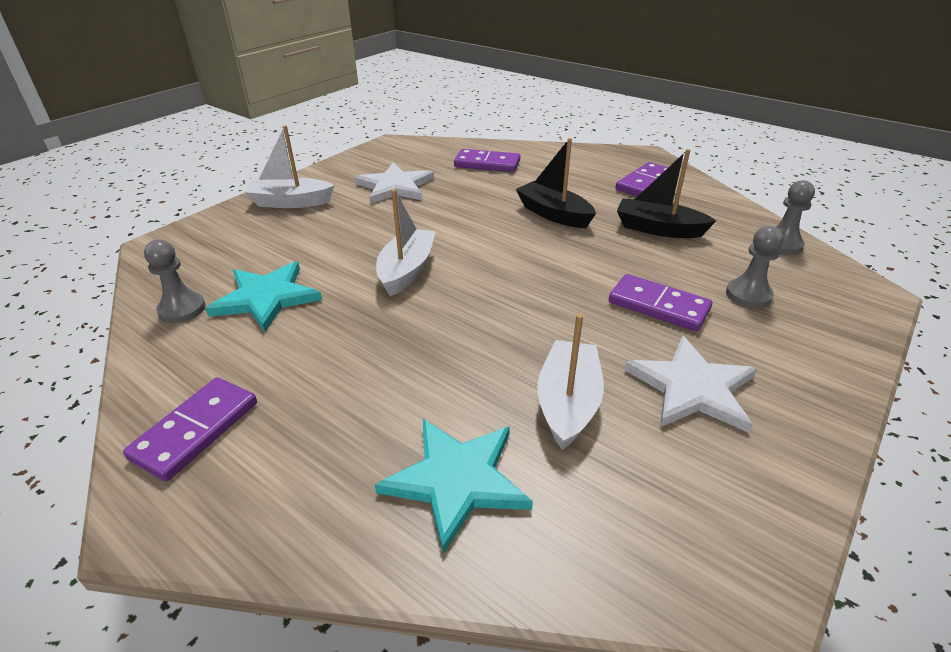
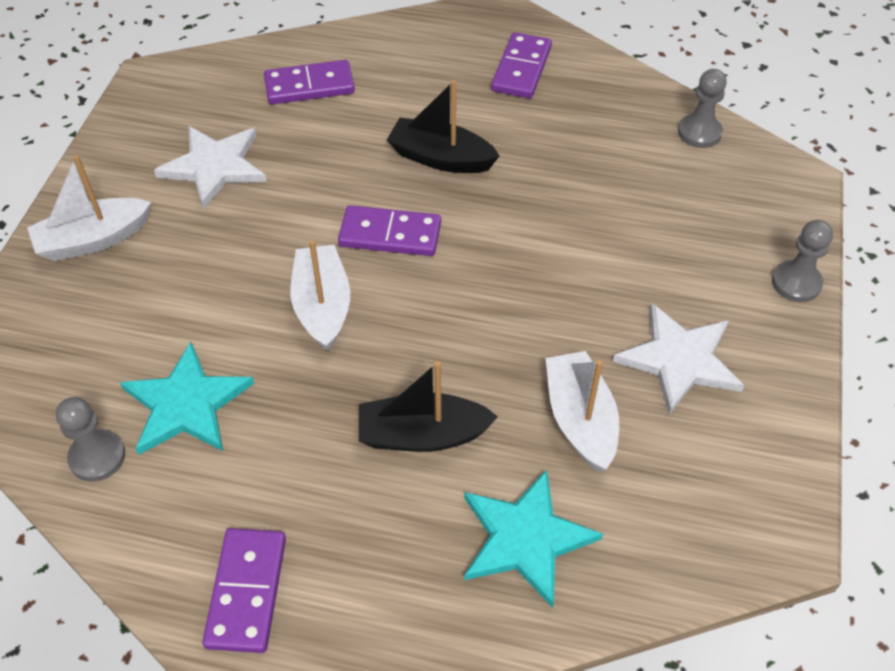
camera: 25 degrees left, 15 degrees up
purple domino [609,274,712,331] -> purple domino moved to [338,205,441,256]
black boat [617,149,716,238] -> black boat moved to [358,361,498,452]
grey pawn [726,226,783,308] -> grey pawn moved to [772,220,833,302]

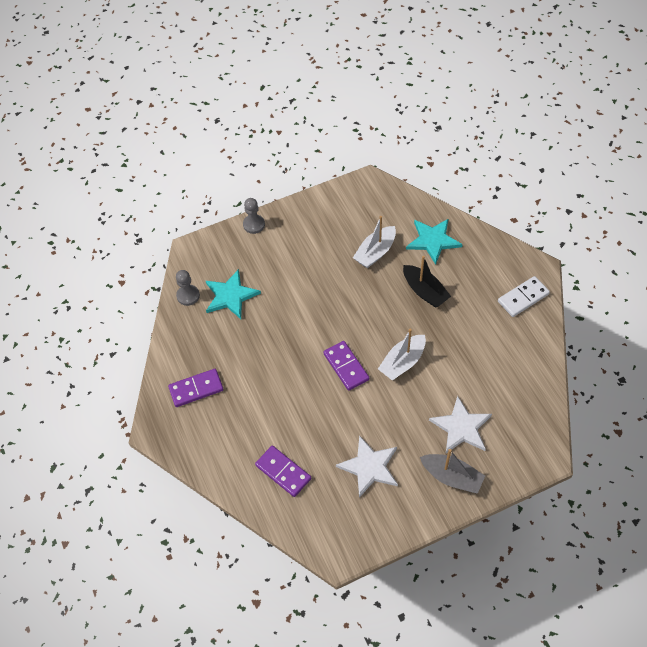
camera: 125 degrees left, 5 degrees up
white boat [27,155,151,261] -> grey boat [420,449,485,494]
grey pawn [56,397,125,482] -> none
turquoise star [120,342,254,455] -> turquoise star moved to [206,269,261,319]
purple domino [202,528,286,653] -> white domino [498,276,550,317]
black boat [387,80,500,173] -> none
white star [613,303,745,414] -> white star moved to [429,396,492,453]

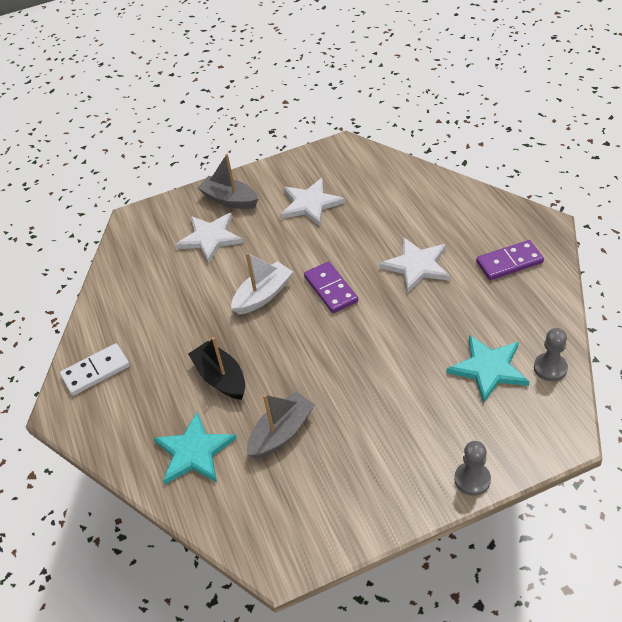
camera: 175 degrees left, 10 degrees down
purple domino [255,446,311,497] -> none
white boat [353,216,396,268] -> grey boat [247,392,315,459]
none -> white star [379,237,450,293]

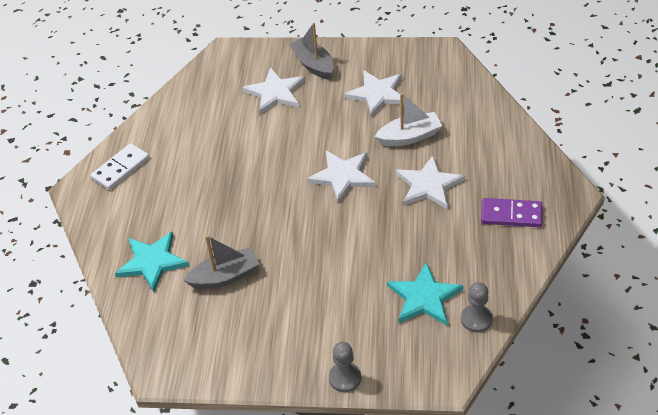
camera: 25 degrees right, 0 degrees up
white domino [60,343,130,396] -> white domino turned 45 degrees counterclockwise [91,143,149,190]
black boat [188,337,245,400] -> none
white boat [231,252,293,315] -> white boat moved to [375,93,443,146]
purple domino [304,262,358,313] -> white star [307,150,376,203]

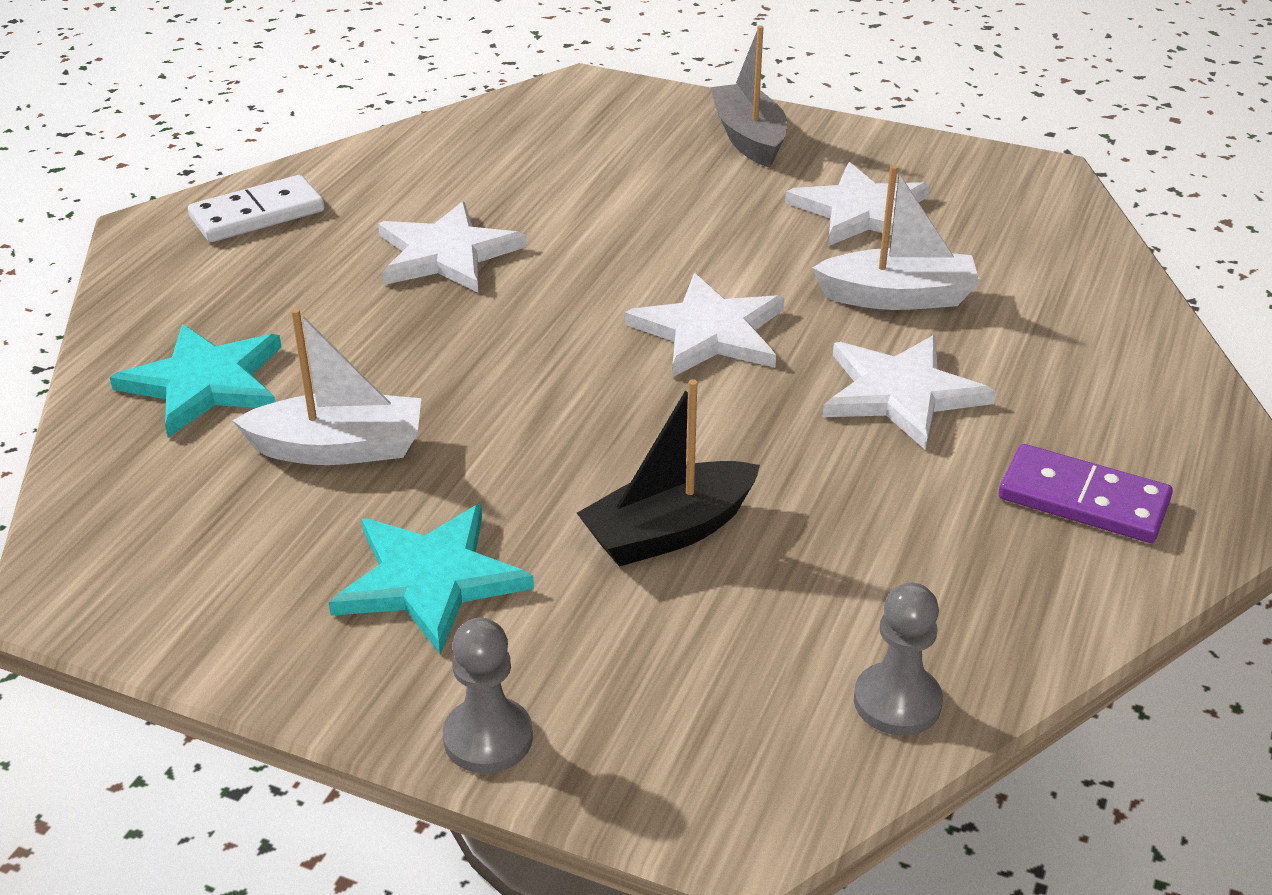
camera: 15 degrees right, 10 degrees down
grey boat [183,235,259,289] -> white boat [232,308,421,465]
white star [242,67,305,114] -> white star moved to [378,201,527,293]
turquoise star [387,262,463,325] -> turquoise star moved to [329,504,534,654]
none -> black boat [577,379,760,567]

